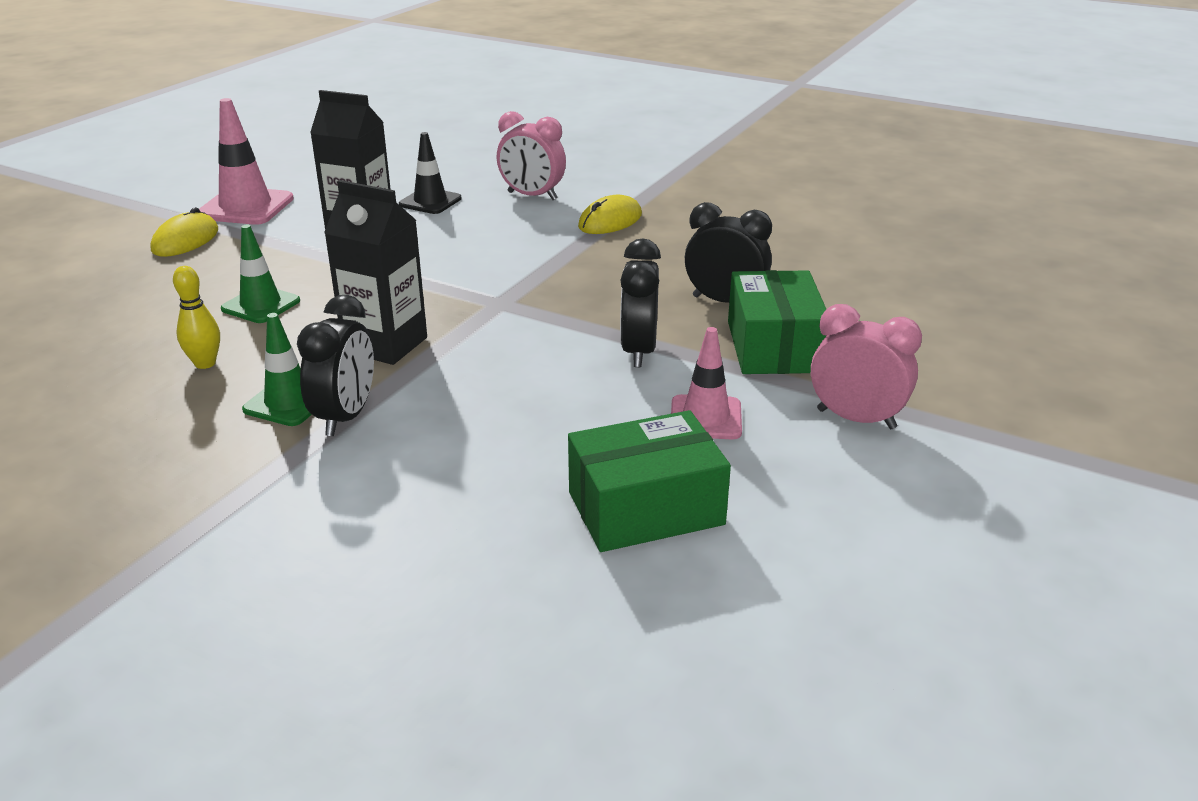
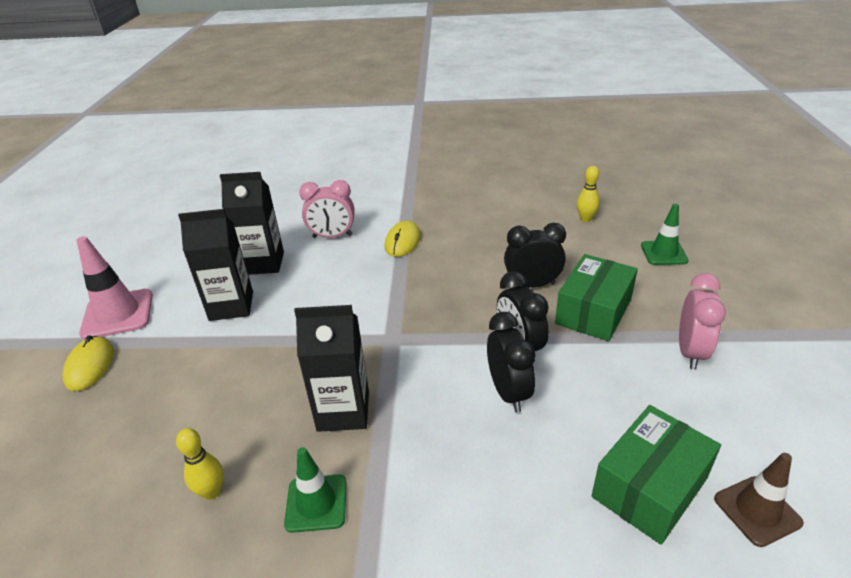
camera: 25 degrees left, 5 degrees up
green traffic cone [221,225,300,323] -> green traffic cone moved to [641,204,689,265]
black clock [297,295,374,436] -> black clock moved to [487,312,535,412]
black traffic cone [399,132,462,214] -> black carton [220,172,284,275]
pink traffic cone [671,327,742,439] -> none
green box [728,270,827,374] -> green box turned 60 degrees clockwise [555,254,638,341]
pink clock [811,304,922,429] -> pink clock turned 105 degrees clockwise [679,273,726,369]
none -> yellow bowling pin [577,166,600,222]
none -> brown traffic cone [714,453,804,547]

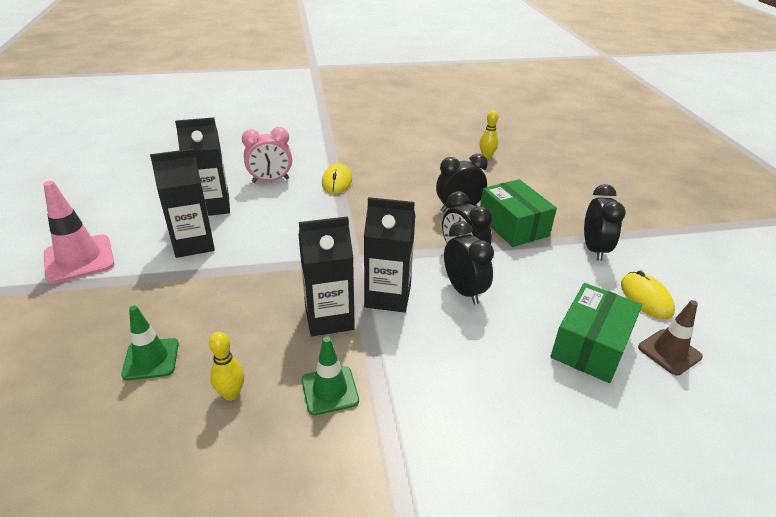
camera: 15 degrees left, 0 degrees up
yellow mouse [63,335,114,391] -> yellow mouse moved to [621,271,675,319]
green box [555,254,638,341] -> green box turned 45 degrees counterclockwise [480,179,557,247]
green traffic cone [641,204,689,265] -> green traffic cone moved to [121,305,179,380]
pink clock [679,273,726,369] -> black clock [584,184,626,261]
none -> black carton [364,197,415,312]

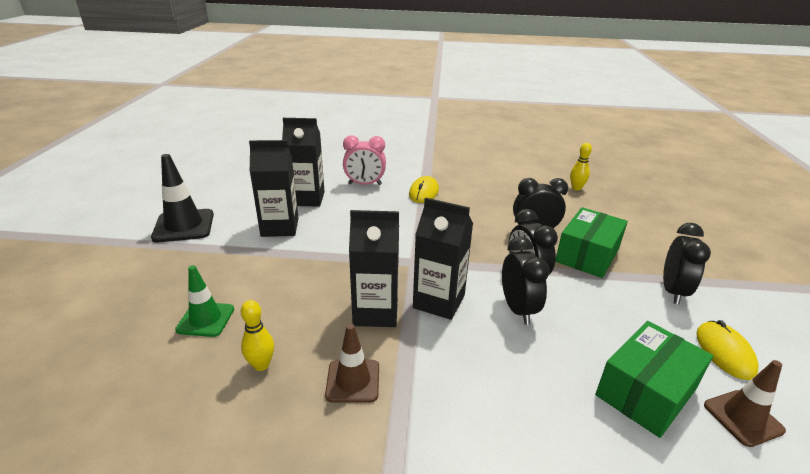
camera: 15 degrees right, 5 degrees down
pink traffic cone [43,181,114,284] -> black traffic cone [151,154,214,242]
green traffic cone [302,336,359,415] -> brown traffic cone [325,324,379,403]
green box [480,179,557,247] -> green box turned 45 degrees clockwise [555,207,628,278]

